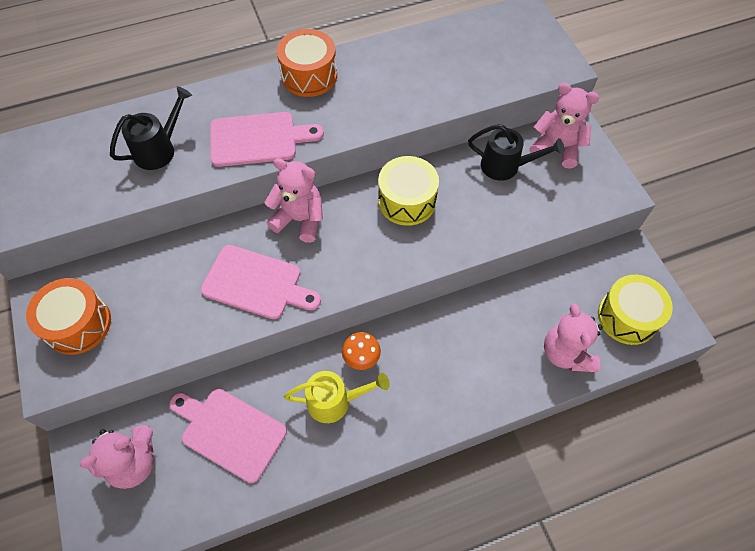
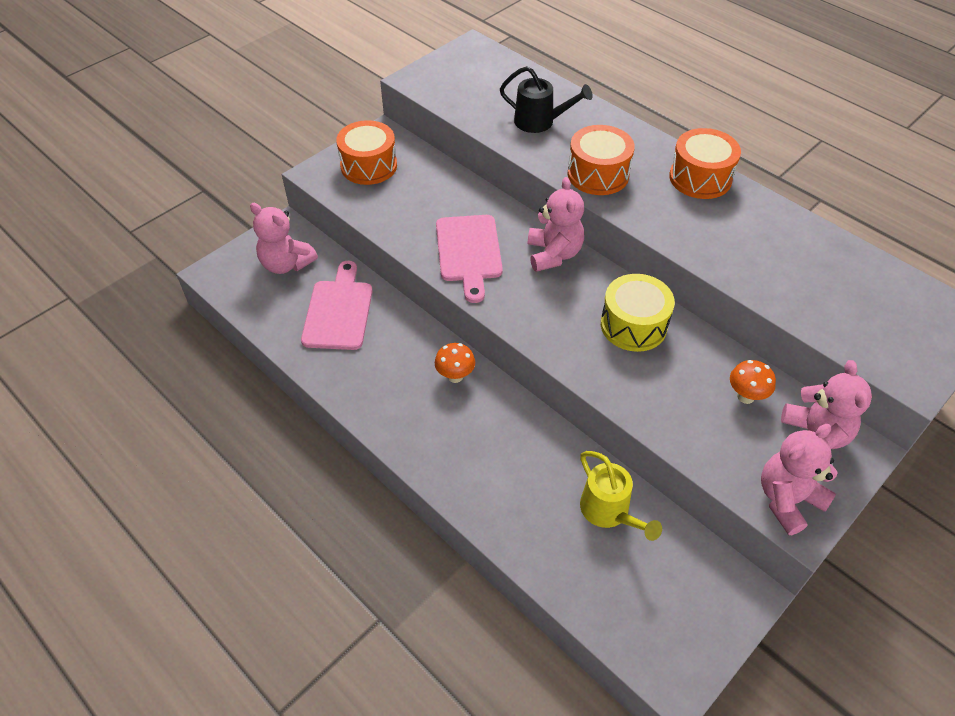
camera: 65 degrees right, 10 degrees down
pink cutting board [210,112,324,167] -> orange drum [568,125,635,195]
yellow watering can [284,371,390,423] -> yellow watering can moved to [580,451,662,541]
black watering can [468,124,564,181] -> orange mushroom [730,360,776,404]
pink teddy bear [544,303,603,372] -> pink teddy bear moved to [761,424,838,535]
yellow drum [598,275,673,345] -> none

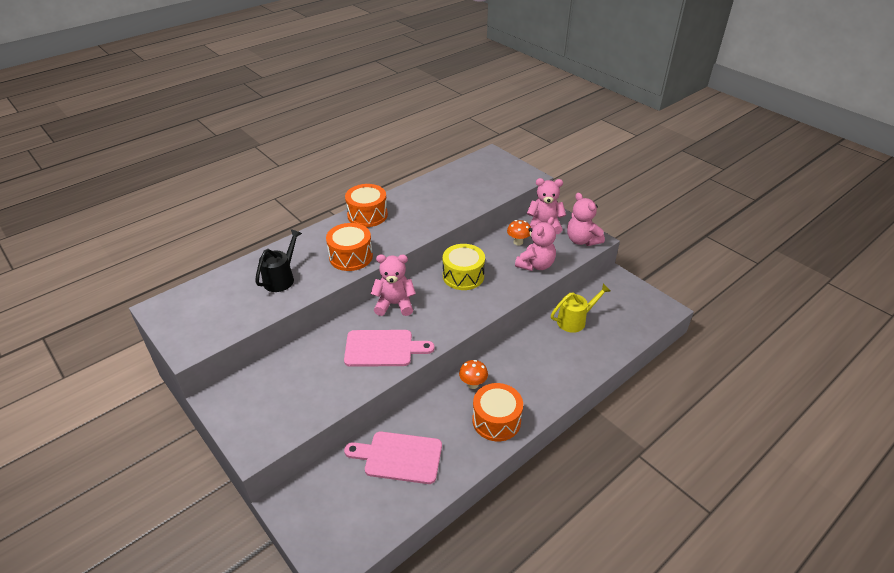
camera: 85 degrees left, 10 degrees down
pink teddy bear [250,203,318,274] -> pink teddy bear moved to [515,217,556,271]
orange drum [336,120,397,185] -> orange drum moved to [472,383,523,441]

